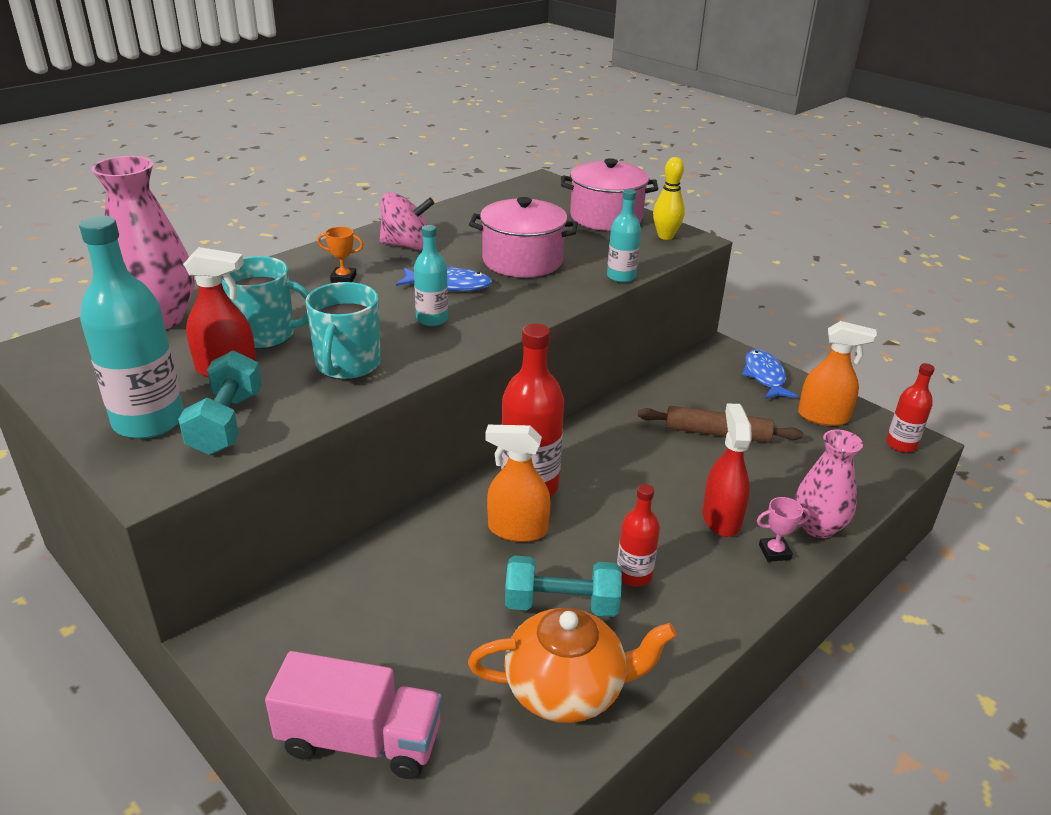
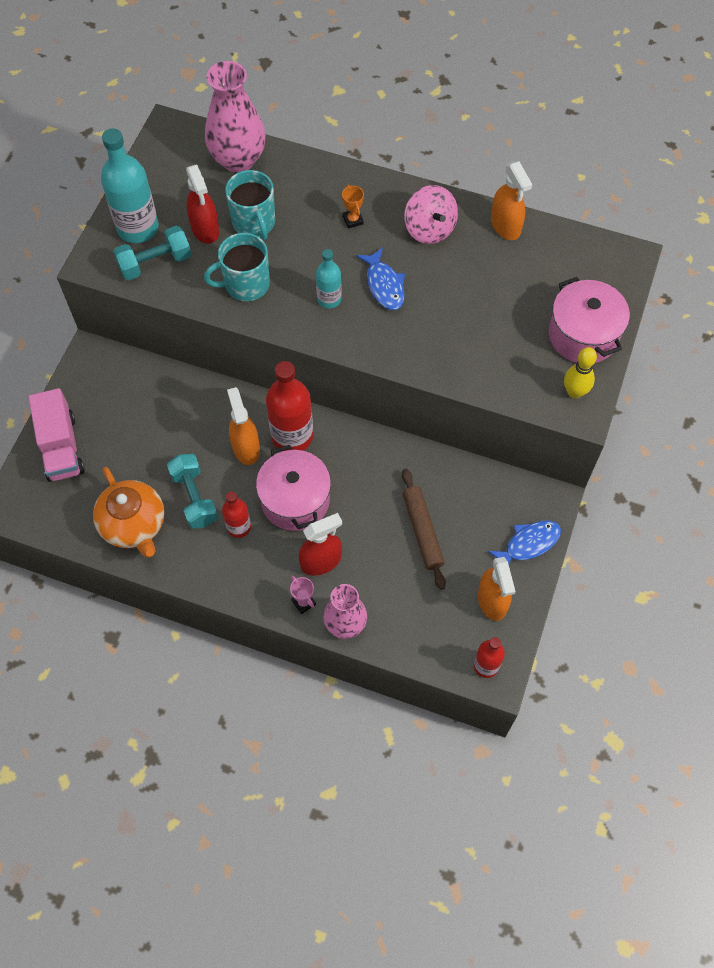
camera: 65 degrees right, 30 degrees up
pink pot [469,197,578,277] -> pink pot moved to [256,445,331,531]
turquoise bottle [607,189,641,283] -> none
none -> orange spray bottle [491,161,532,240]

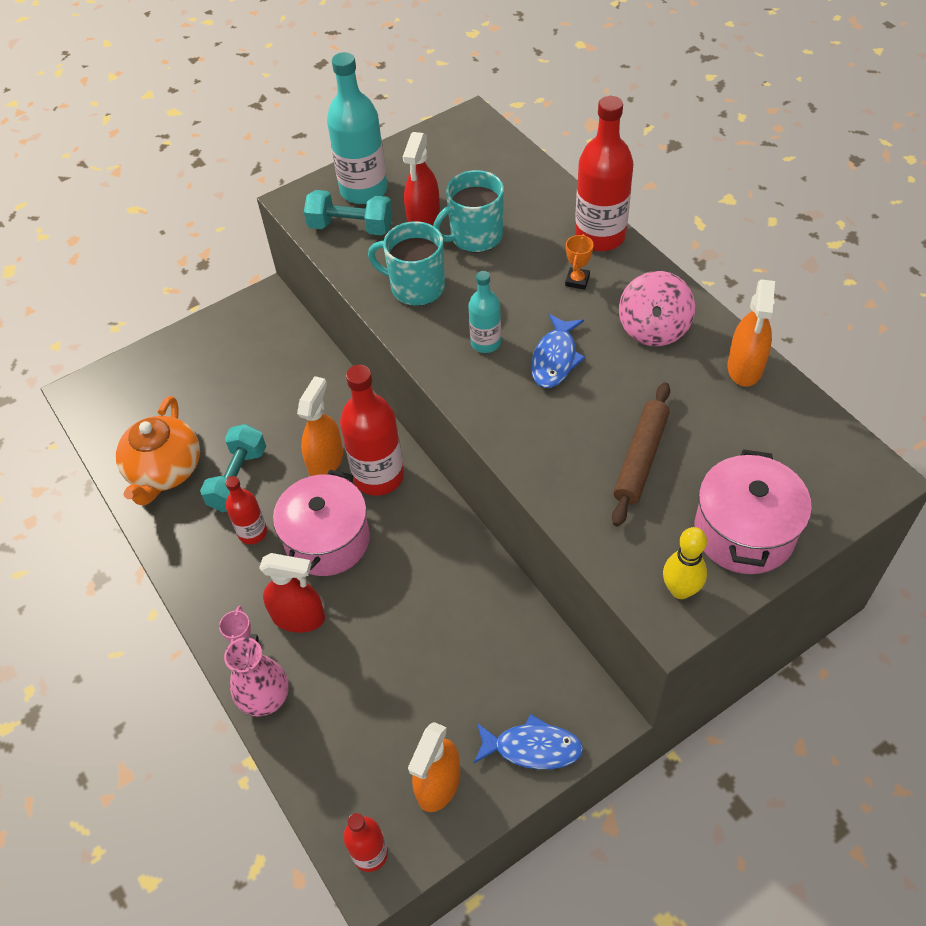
camera: 40 degrees right, 10 degrees down
pink truck [28,388,85,482] -> none
pink vase [205,61,266,173] -> none
turquoise mug [225,170,275,240] -> turquoise mug turned 45 degrees clockwise [434,170,504,253]
brown rolling pin [402,469,446,590] -> brown rolling pin moved to [612,382,670,526]
none -> red bottle [575,96,633,251]

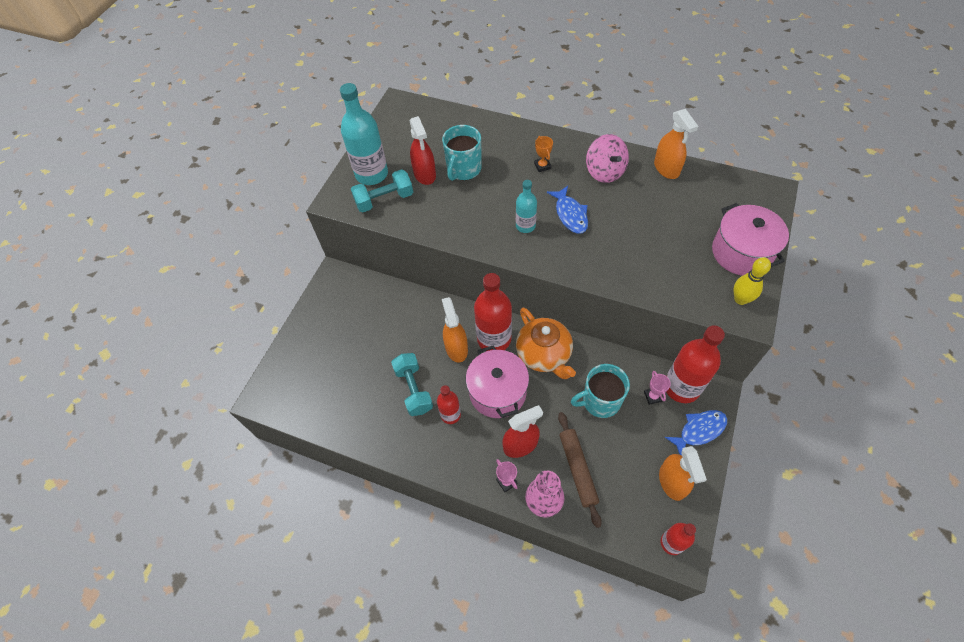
camera: 35 degrees left, 5 degrees up
orange teapot [116,396,200,506] -> orange teapot moved to [516,308,576,379]
turquoise mug [368,221,445,306] -> turquoise mug moved to [571,364,630,418]
red bottle [575,96,633,251] -> red bottle moved to [667,325,725,403]
brown rolling pin [612,382,670,526] -> brown rolling pin moved to [558,412,602,528]
none -> pink trophy [644,371,671,405]

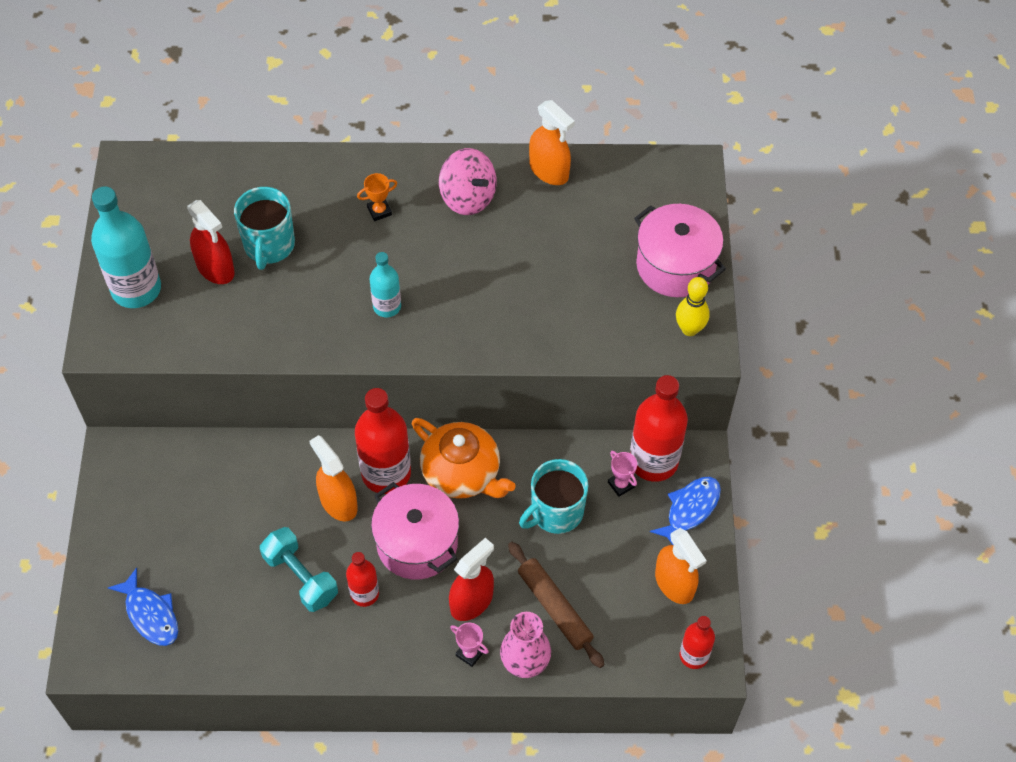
camera: 25 degrees left, 0 degrees up
turquoise dumbbell [351,169,413,212] -> none
orange trophy [534,136,553,172] -> orange trophy turned 75 degrees counterclockwise [357,173,398,221]
blue fish [547,186,588,234] -> blue fish moved to [108,567,178,646]

